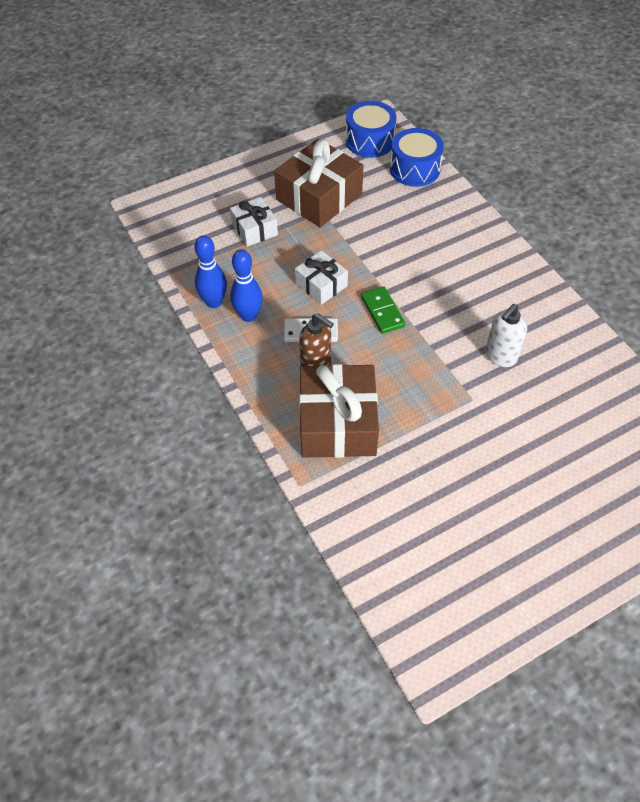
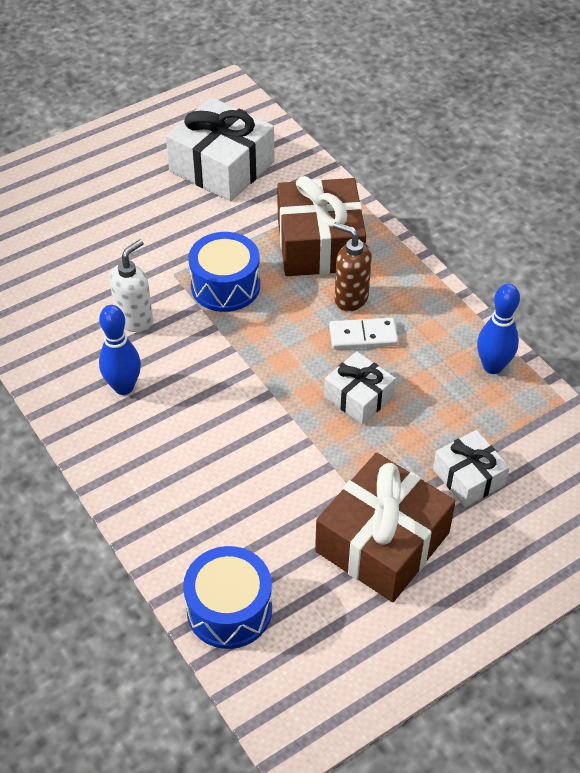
camera: 175 degrees right, 5 degrees down
blue bowling pin [230,249,263,322] -> blue bowling pin moved to [99,305,141,395]
blue drum [346,101,396,158] -> blue drum moved to [188,232,260,312]
green domino [361,286,405,334] -> none
none -> white gift [166,97,274,201]

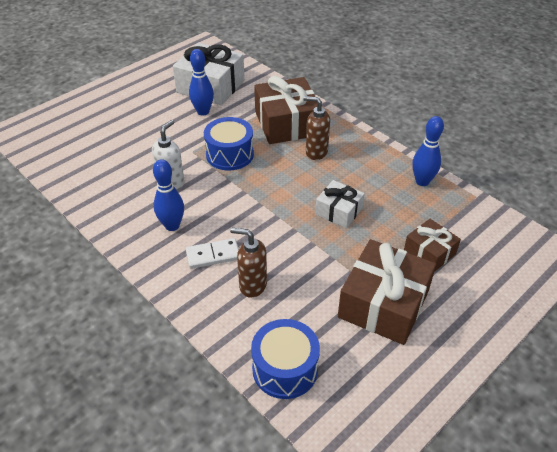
camera: 10 degrees left, 5 degrees down
white domino [329,318,398,350] -> white domino moved to [186,238,239,269]
white gift [433,430,510,507] -> brown gift [404,219,461,272]
none -> blue bowling pin [189,49,214,116]
none -> brown soap dispenser [230,228,267,298]

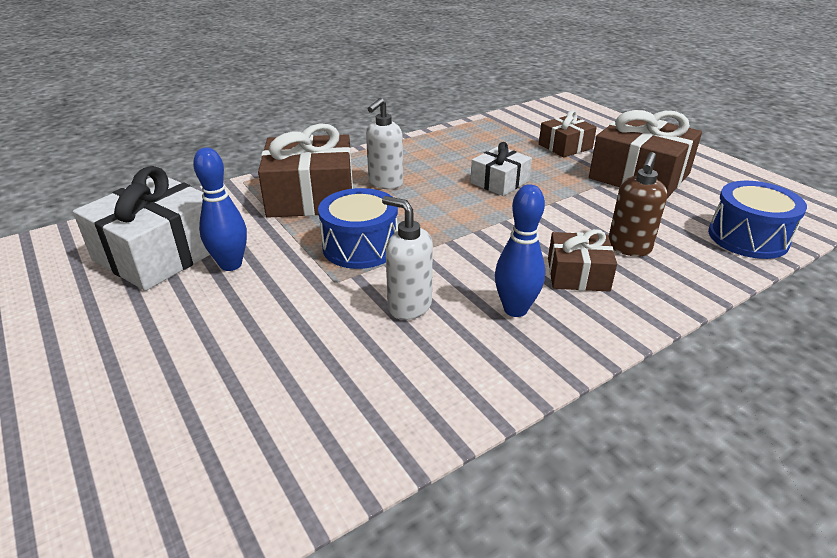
camera: 80 degrees left, 10 degrees down
white domino [186,238,239,269] -> brown gift [548,229,617,292]
brown soap dispenser [304,96,330,160] -> white soap dispenser [366,98,403,189]
blue bowling pin [412,116,444,186] -> none

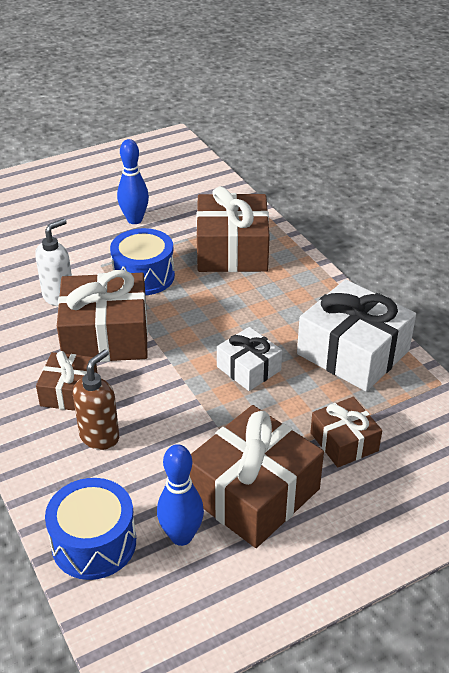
camera: 95 degrees right, 5 degrees up
white gift [73,166,210,291] -> white gift moved to [297,279,416,392]
white soap dispenser [366,98,403,189] -> none
blue bowling pin [495,184,545,317] -> blue bowling pin moved to [157,444,204,546]
brown soap dispenser [609,152,667,257] -> brown soap dispenser turned 90 degrees clockwise [73,349,119,450]
none -> brown gift [57,270,148,362]

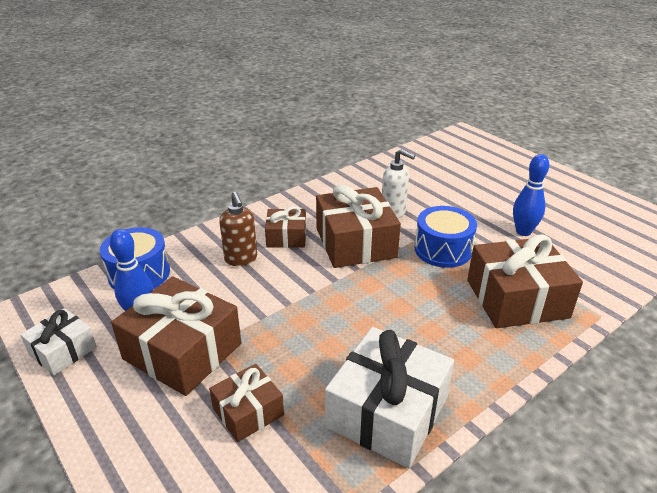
camera: 80 degrees right, 5 degrees down
brown soap dispenser [73,349,119,450] -> brown soap dispenser turned 45 degrees clockwise [219,192,257,266]
white gift [217,327,282,391] -> white gift moved to [20,308,97,376]

